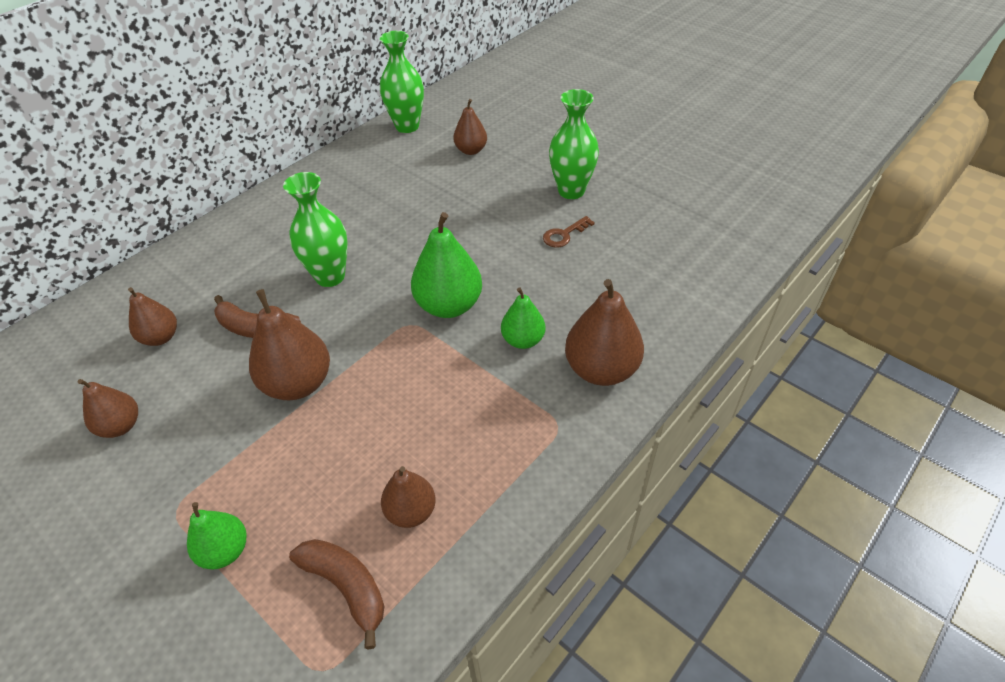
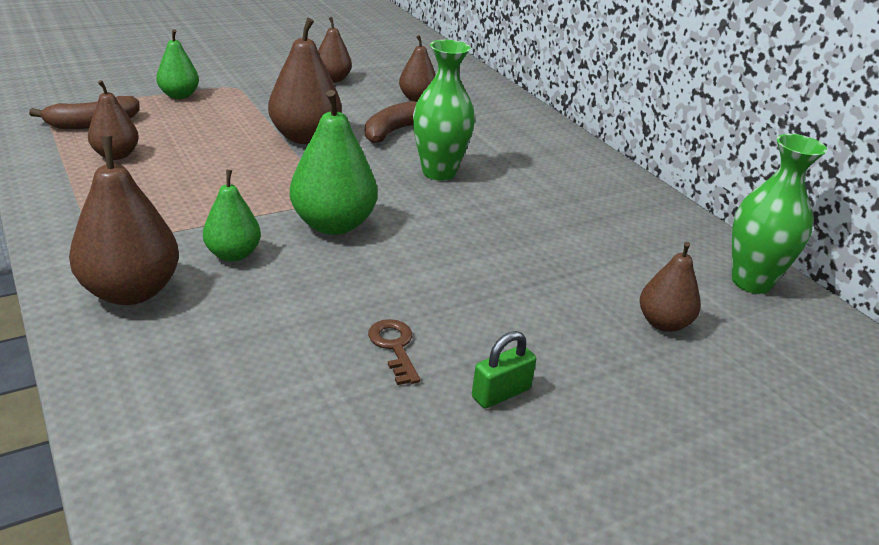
camera: 105 degrees right, 15 degrees down
green vase [549,89,599,199] -> green padlock [472,331,536,408]

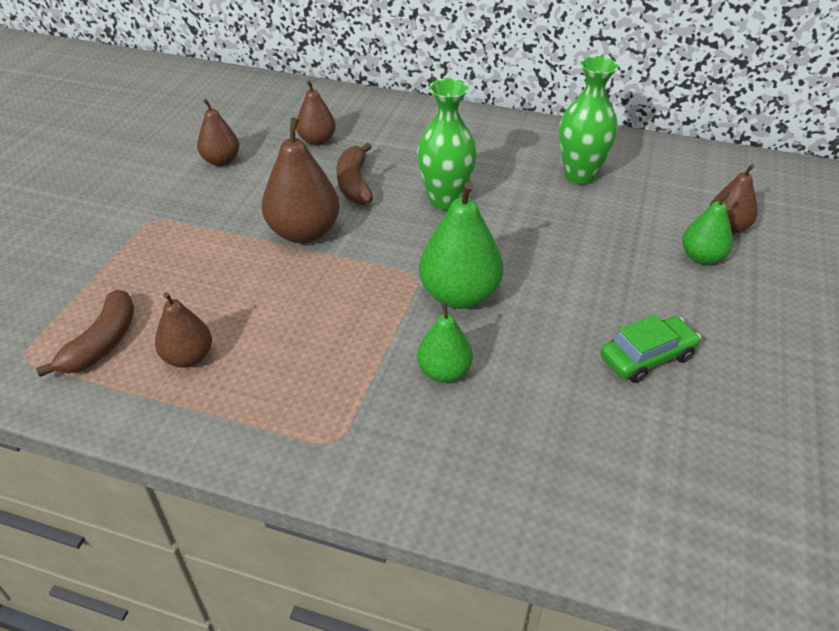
camera: 40 degrees left, 10 degrees up
brown pear [69,136,179,305] -> none
green pear [156,29,199,99] -> green pear moved to [682,191,733,265]
brown key [368,319,420,385] -> green car [601,315,701,383]
green padlock [472,331,536,408] -> none
green vase [732,134,827,294] -> green vase moved to [559,56,619,185]

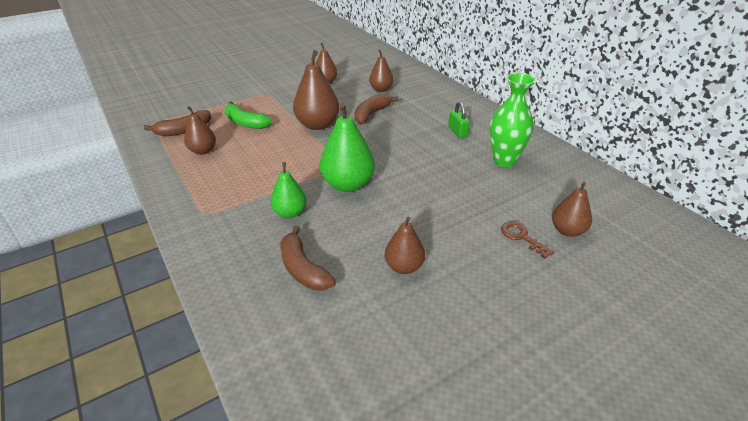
camera: 40 degrees right, 5 degrees down
green vase [417,78,477,210] -> none
green car [601,315,701,383] -> brown pear [384,217,425,274]
green pear [682,191,733,265] -> brown key [501,222,554,258]
none -> green banana [225,101,272,129]
none -> brown banana [280,226,336,291]
none -> green padlock [448,102,470,138]

